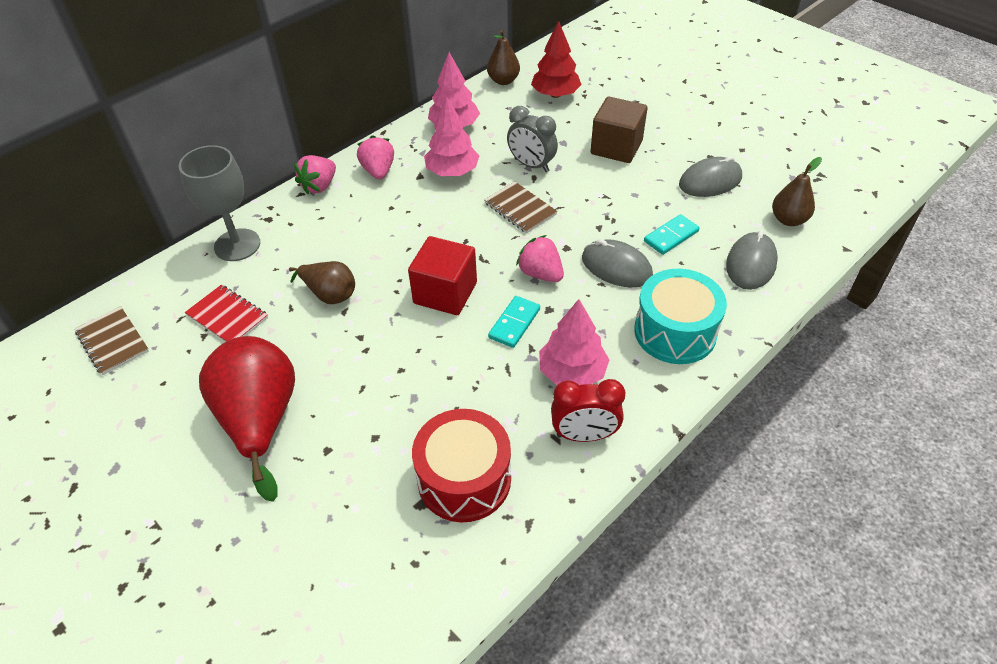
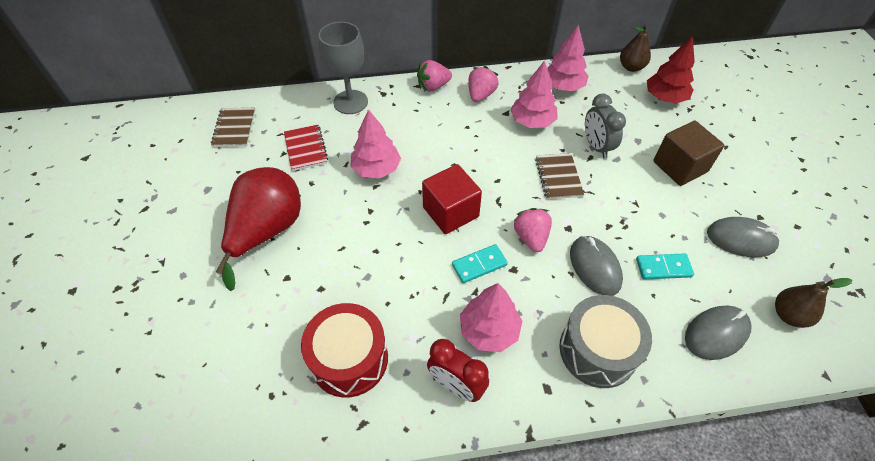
camera: 35 degrees right, 5 degrees up
brown pear [289,261,355,304] -> pink tree [350,109,401,178]
turquoise drum [634,269,727,364] -> grey drum [559,295,652,388]

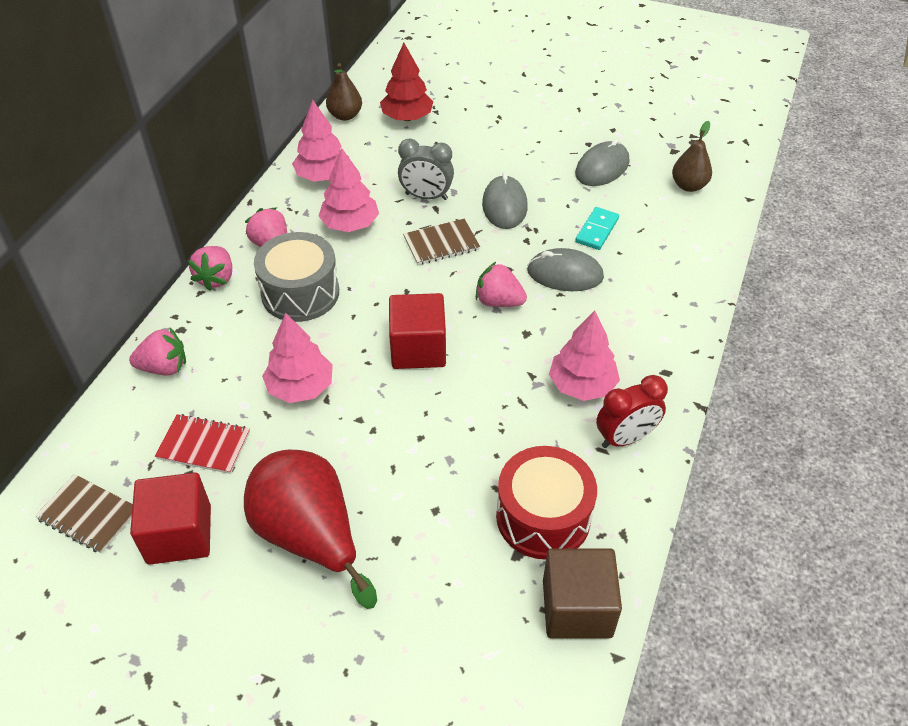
camera: 60 degrees left, 5 degrees down
grey goblet [318,22,368,114] -> pink strawberry [129,328,186,376]
turquoise domino [452,244,508,283] -> none
brown notebook [535,153,584,199] -> brown notebook turned 45 degrees counterclockwise [403,219,480,265]
grey drum [559,295,652,388] -> grey drum moved to [254,232,339,322]
brown cube [653,121,725,186] -> brown cube moved to [543,548,622,639]
grey mouse [685,306,751,360] -> grey mouse moved to [482,172,528,229]
none -> red cube [130,473,211,565]

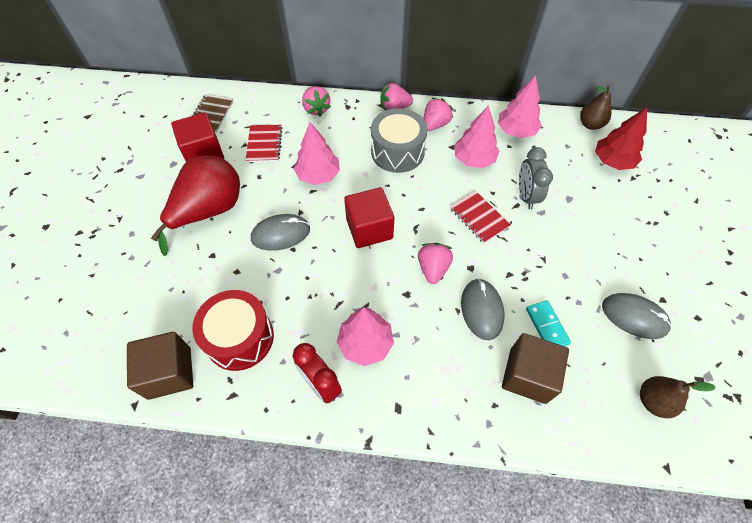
camera: 75 degrees right, 10 degrees up
brown notebook [403,219,480,265] -> red notebook [450,191,511,244]
grey mouse [482,172,528,229] -> grey mouse moved to [251,214,310,251]
turquoise domino [575,207,619,250] -> turquoise domino turned 60 degrees clockwise [526,300,571,346]
none -> brown cube [502,333,569,404]

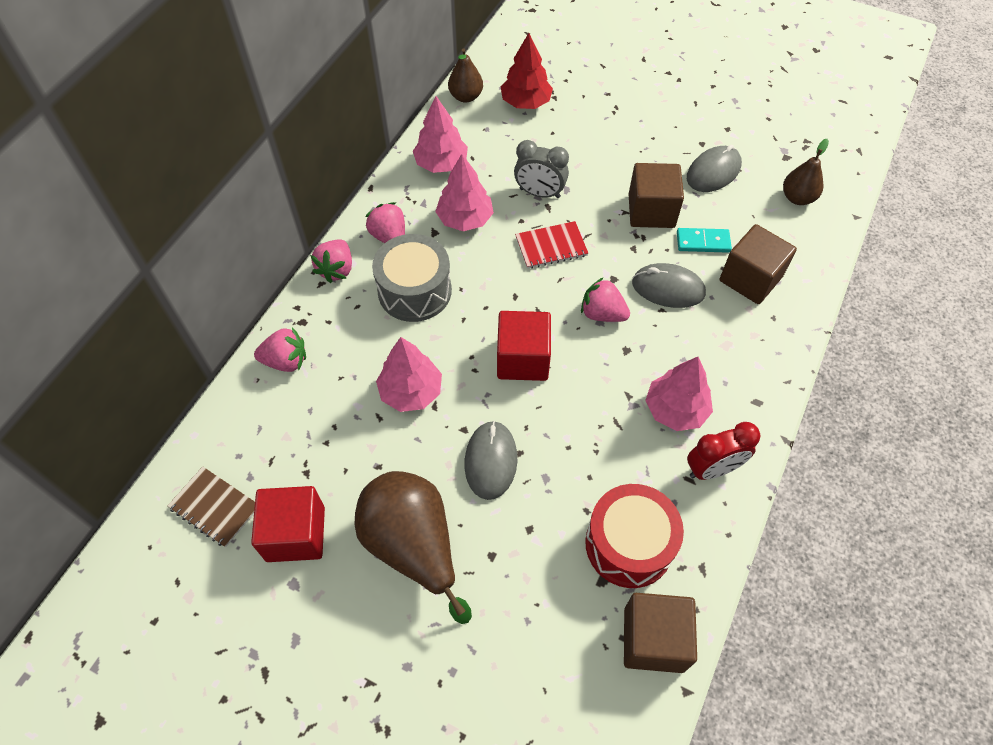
camera: 70 degrees left, 0 degrees up
red pear [151,156,240,256] -> brown pear [355,471,472,624]
red notebook [246,125,282,162] -> none
none -> brown cube [629,163,684,228]

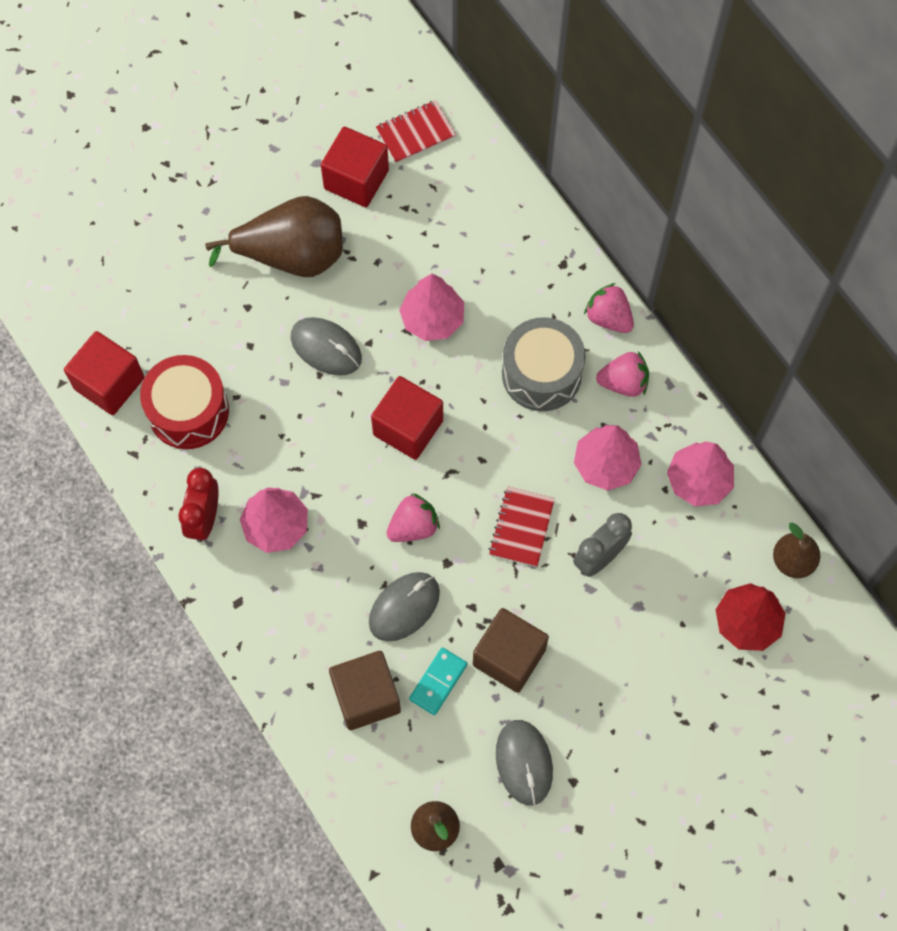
camera: 120 degrees right, 10 degrees up
brown notebook [168,467,255,547] -> red notebook [376,100,456,164]
pink strawberry [254,327,306,372] -> none
brown cube [624,593,697,673] -> red cube [64,331,144,415]

